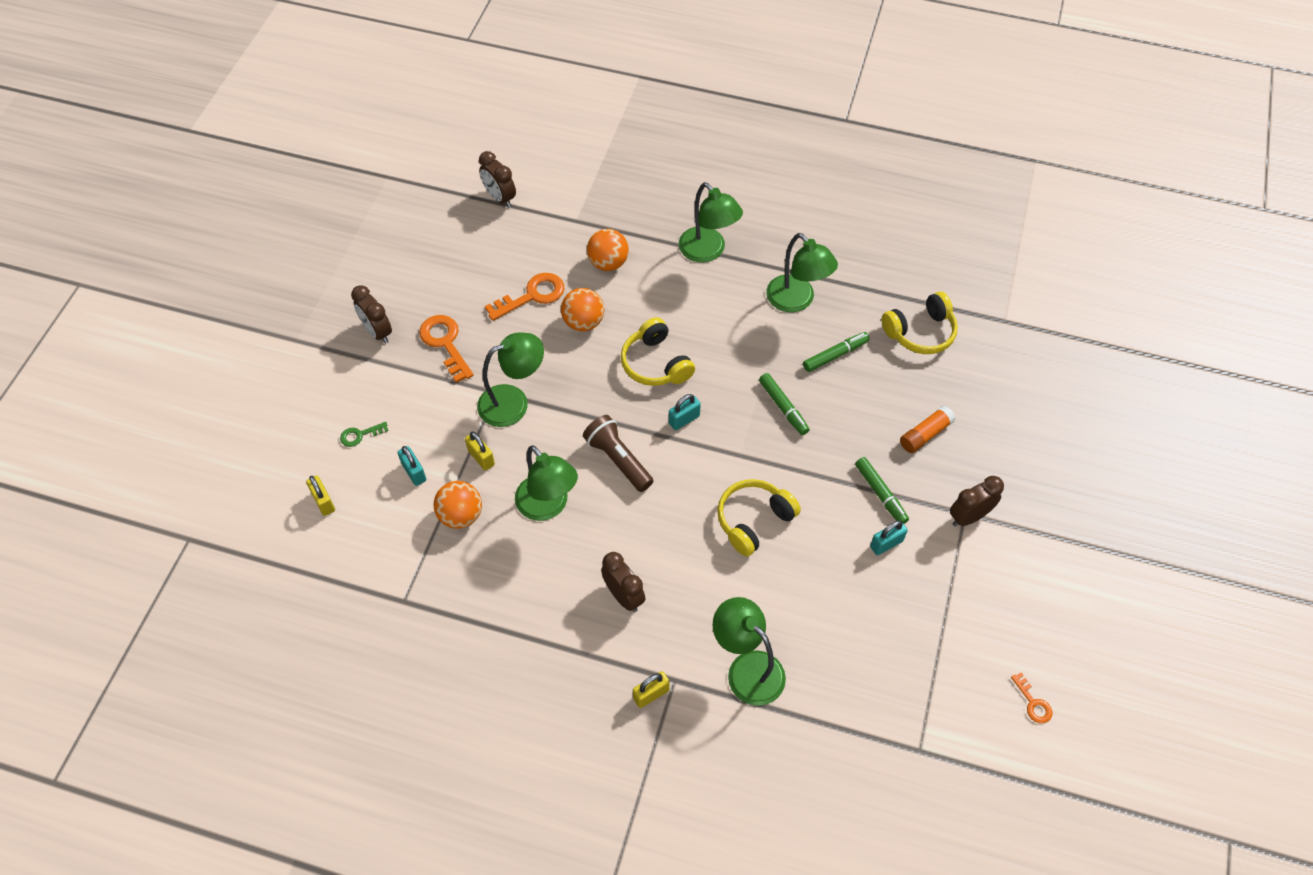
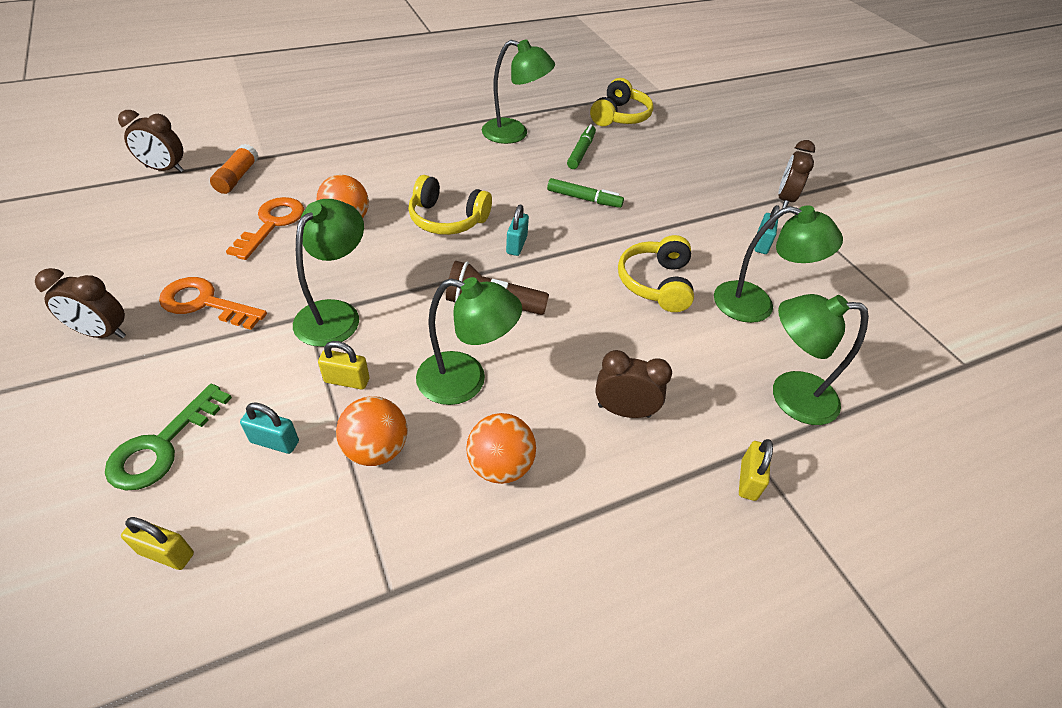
camera: 45 degrees left, 10 degrees down
green key [340,422,388,447] -> green key [105,384,232,490], size x1.85
orange ball [587,229,629,271] -> orange ball moved to [466,413,536,484]
green lamp [679,182,743,262] -> green lamp moved to [714,205,843,323]
green marker [855,457,909,524] -> none
orange glue stick [900,406,956,453] -> orange glue stick moved to [210,144,258,194]
orange key [1011,672,1052,723] -> none

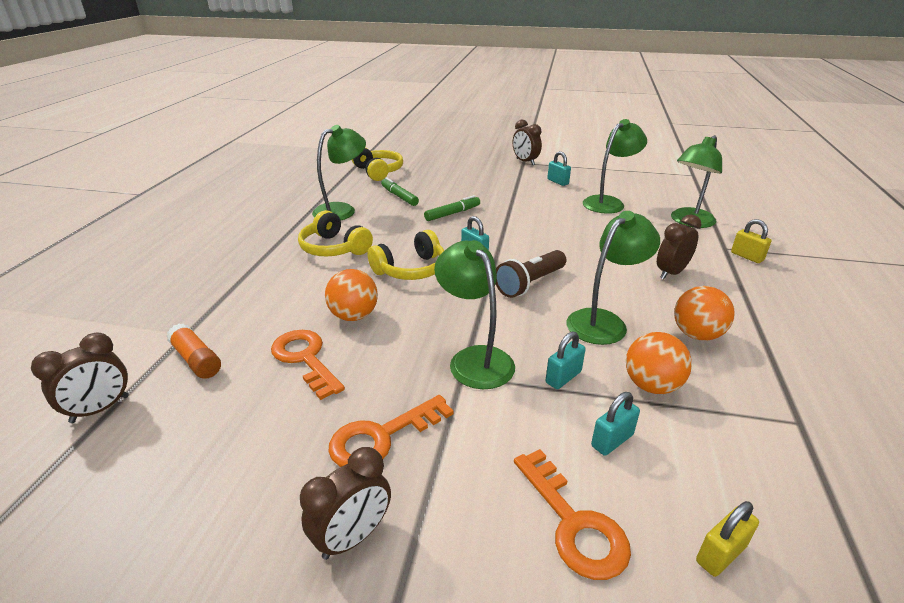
camera: 50 degrees left, 15 degrees down
green key [105,384,232,490] -> orange key [514,449,631,580]
yellow padlock [318,341,369,389] -> turquoise padlock [546,332,586,389]
yellow headphones [618,235,694,312] -> yellow headphones moved to [298,210,373,256]

